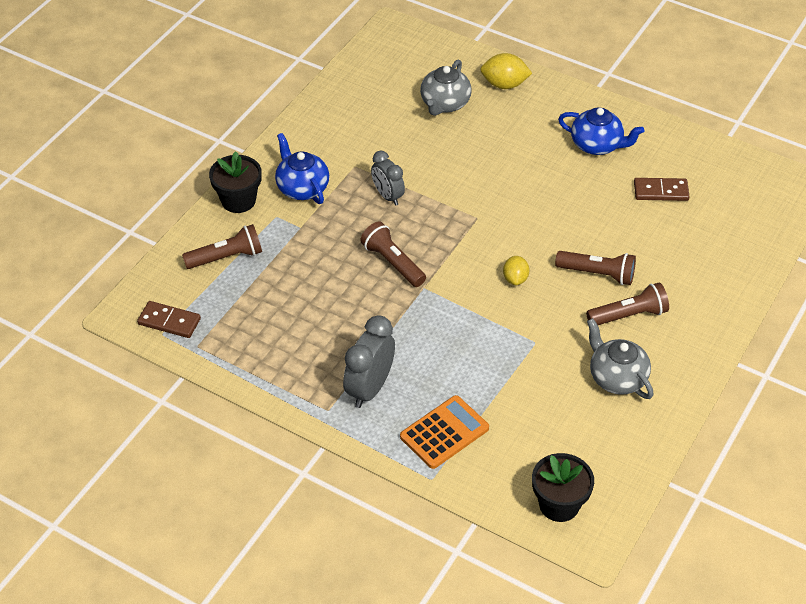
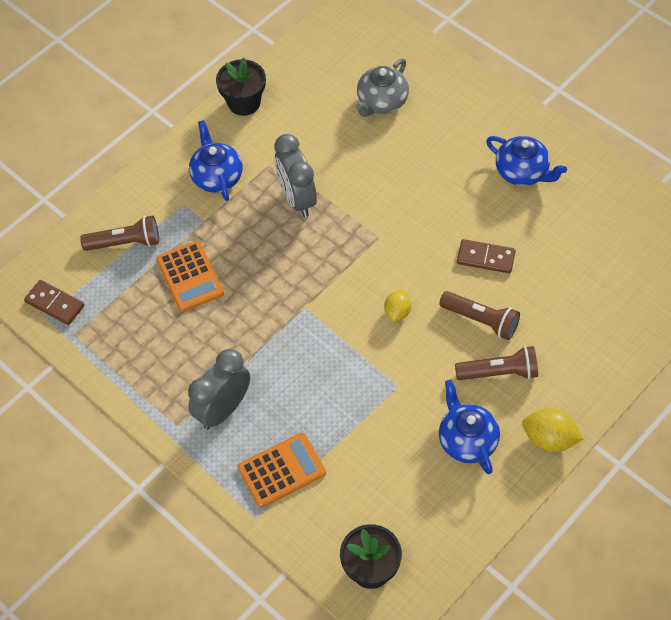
camera: 15 degrees right, 10 degrees up
black flower pot [209,151,262,213] -> black flower pot moved to [216,58,266,116]
brown flashlight [360,221,426,287] -> none
grey clock [371,151,405,206] -> grey clock [274,134,317,217], size x1.51
yellow lemon [480,53,532,89] -> yellow lemon moved to [522,408,583,452]
grey teapot [587,318,654,399] -> blue teapot [439,380,500,474]
brown domino [634,178,690,201] -> brown domino moved to [457,239,516,273]
none -> orange calculator [156,241,224,312]

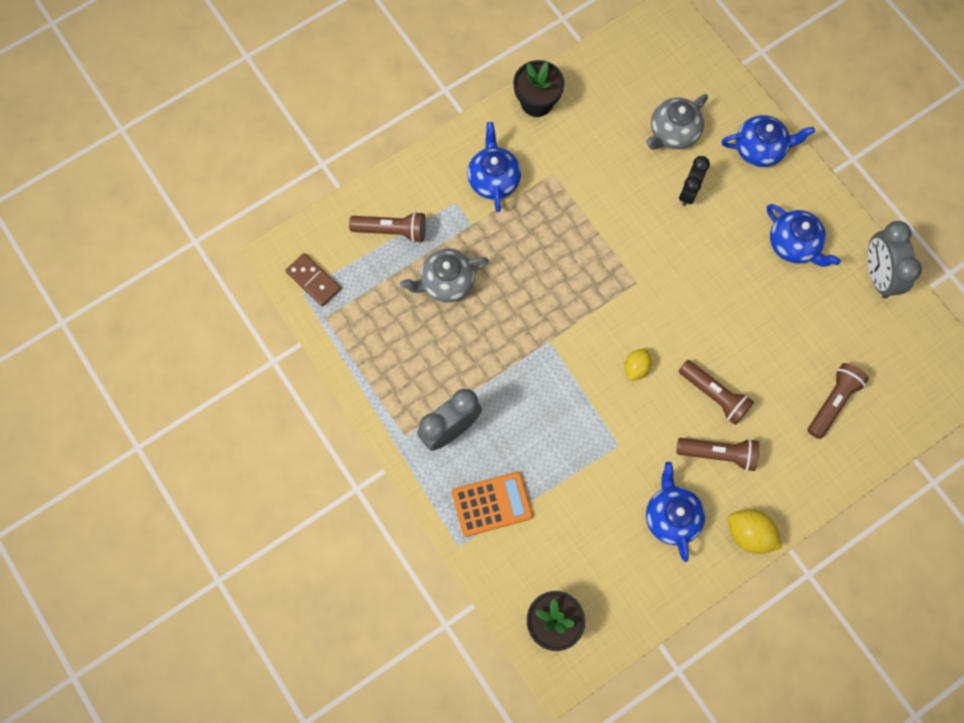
camera: 10 degrees right, 15 degrees up
orange calculator [156,241,224,312] -> grey teapot [400,248,489,302]
grey clock [274,134,317,217] -> grey clock moved to [868,221,922,298]
brown domino [457,239,516,273] -> none
none -> black clock [679,156,710,206]
none -> blue teapot [721,115,815,167]
none -> brown flashlight [808,363,869,439]

